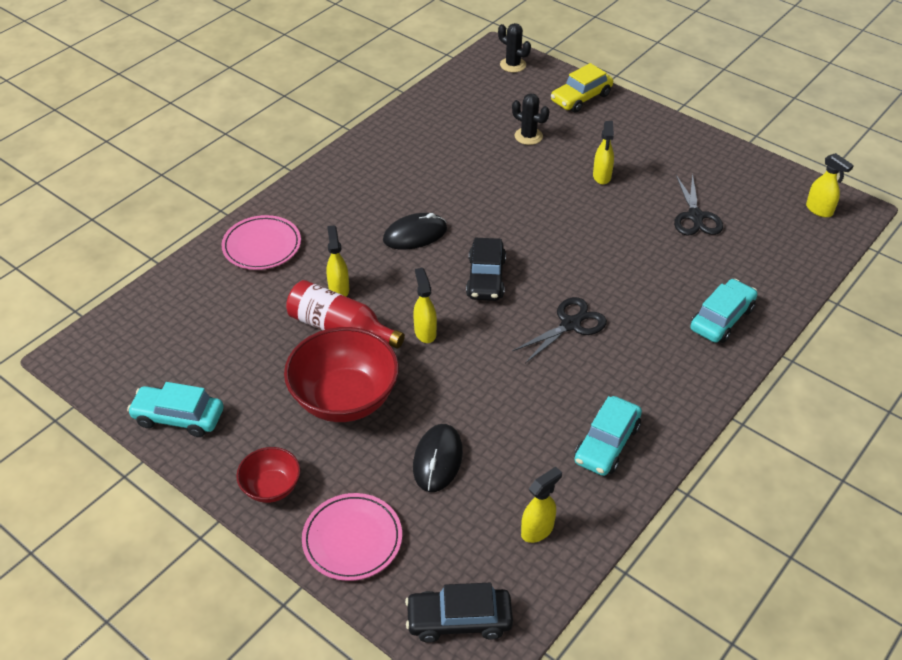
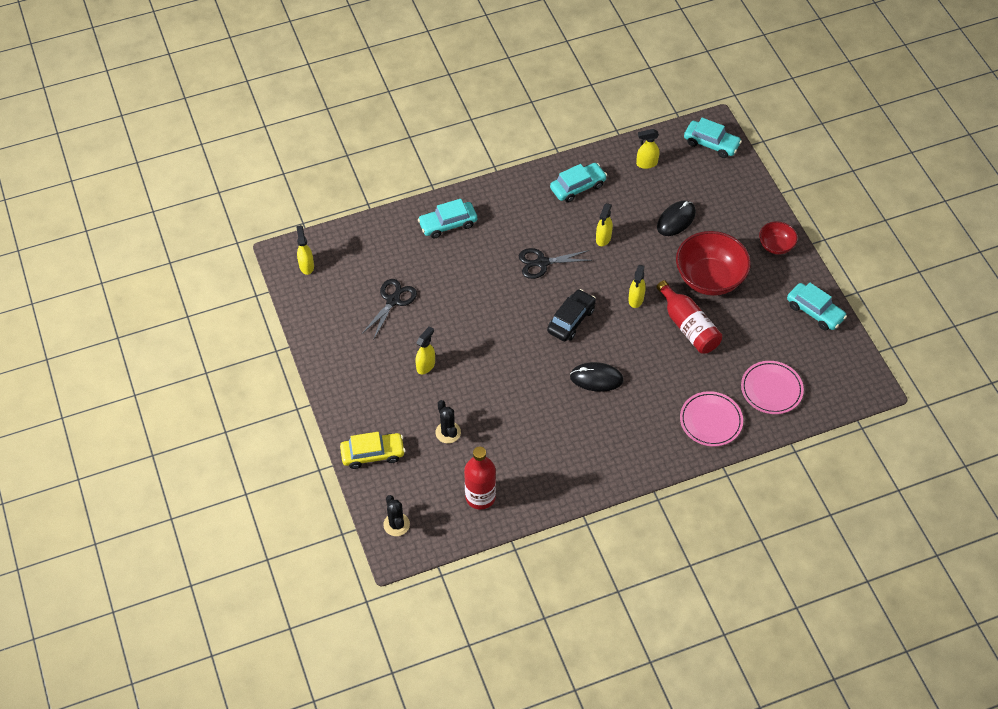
camera: 150 degrees left, 10 degrees up
pink plate [302,493,402,581] -> pink plate moved to [741,361,804,414]
yellow spray bottle [326,225,349,296] -> yellow spray bottle moved to [596,203,613,246]
black car [405,583,513,643] -> turquoise car [684,118,742,158]
none -> red bottle [464,447,496,510]

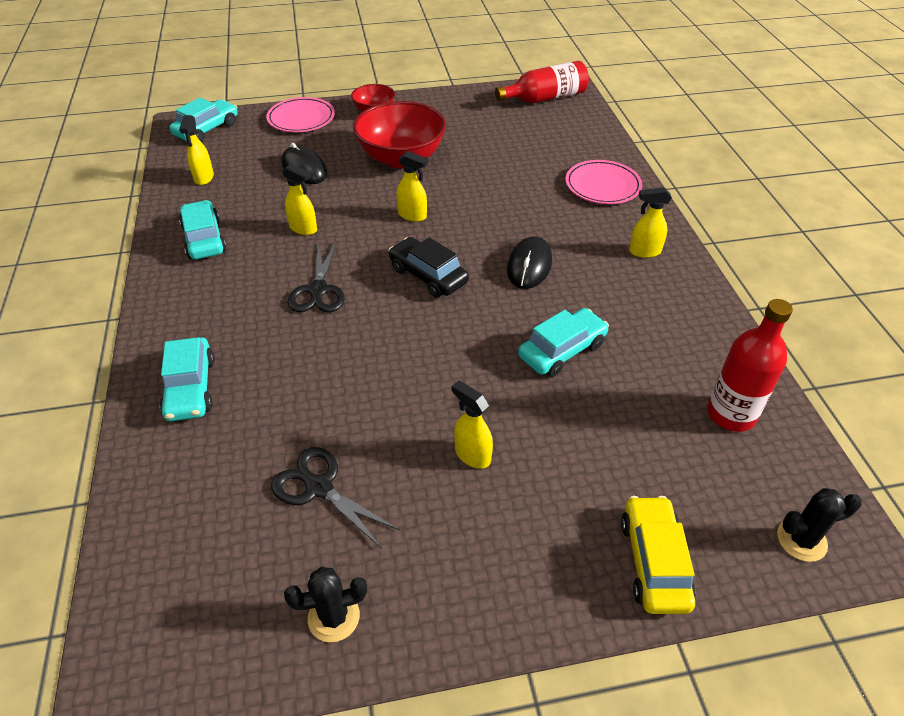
camera: 80 degrees left, 10 degrees down
yellow spray bottle [296,225,314,275] -> yellow spray bottle moved to [629,187,672,258]
black cactus [435,400,461,443] -> black cactus moved to [284,567,367,642]
red bottle [656,280,722,354] -> red bottle moved to [495,61,589,103]
pink plate [741,361,804,414] -> pink plate moved to [266,97,335,132]
turquoise car [787,283,847,331] -> turquoise car moved to [518,308,609,377]

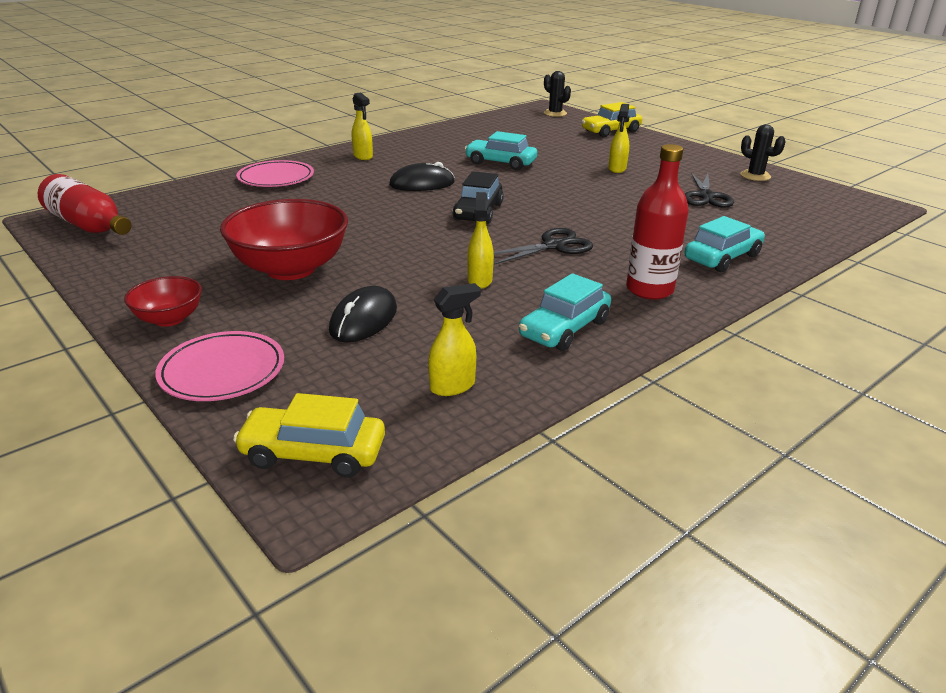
camera: 120 degrees left, 15 degrees down
turquoise car [170,97,238,142] -> yellow car [233,393,385,478]
yellow spray bottle [396,151,428,222] -> none
red bottle [707,299,793,432] -> red bottle moved to [626,144,689,300]

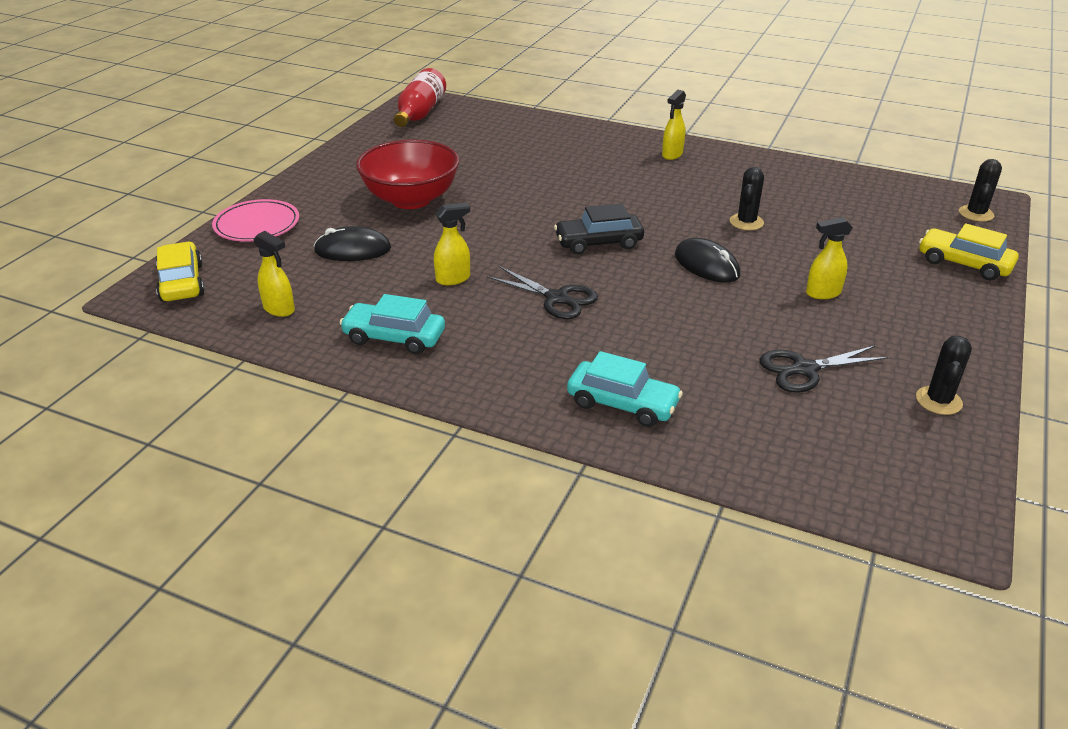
camera: 65 degrees right, 5 degrees up
red bowl [124,276,202,327] -> none
pink plate [236,160,314,187] -> none
black mouse [389,162,455,191] -> black mouse moved to [675,238,741,283]
turquoise car [465,131,537,170] -> black cactus [730,167,764,230]
red bottle [626,144,689,300] -> none

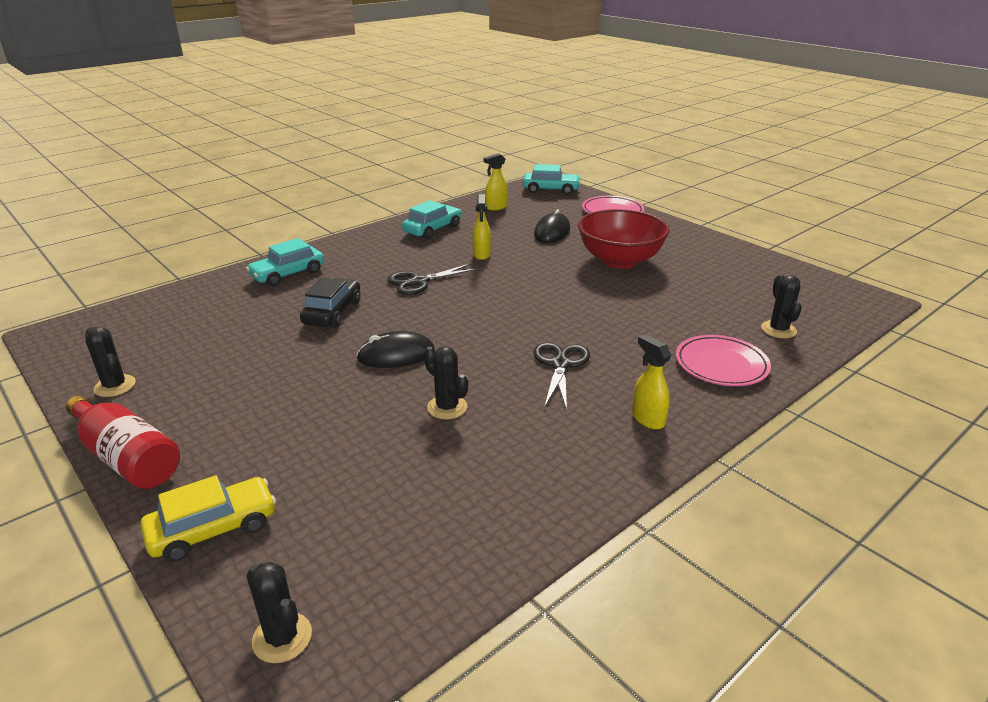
camera: 115 degrees right, 5 degrees down
yellow car [156,242,205,302] -> turquoise car [523,164,581,195]
red bottle [394,68,446,127] -> red bottle moved to [66,396,180,489]
black car [554,203,644,254] -> black car moved to [300,278,361,328]
black scissors [760,345,890,393] -> black scissors moved to [533,342,590,410]
yellow spray bottle [806,217,853,299] -> none
none -> pink plate [676,335,771,386]
none -> black cactus [761,274,802,338]

